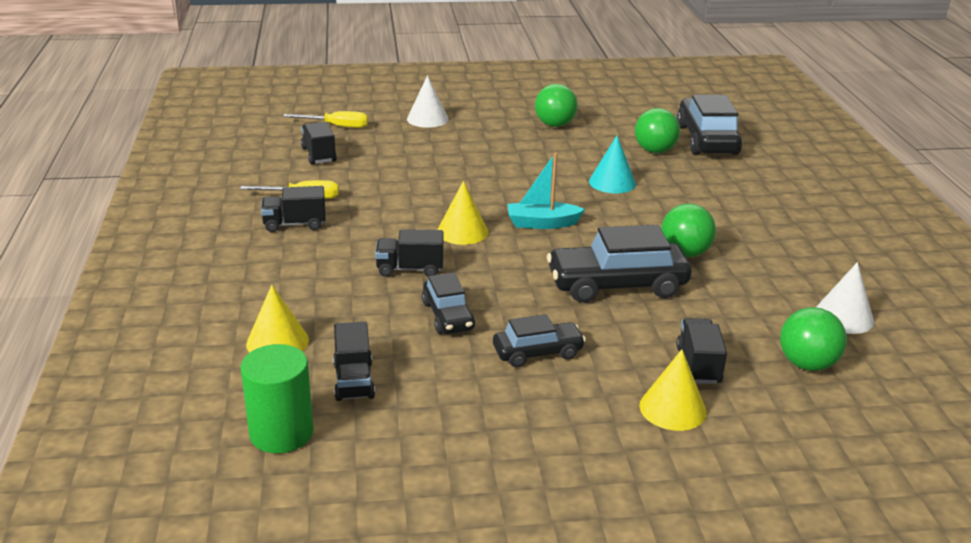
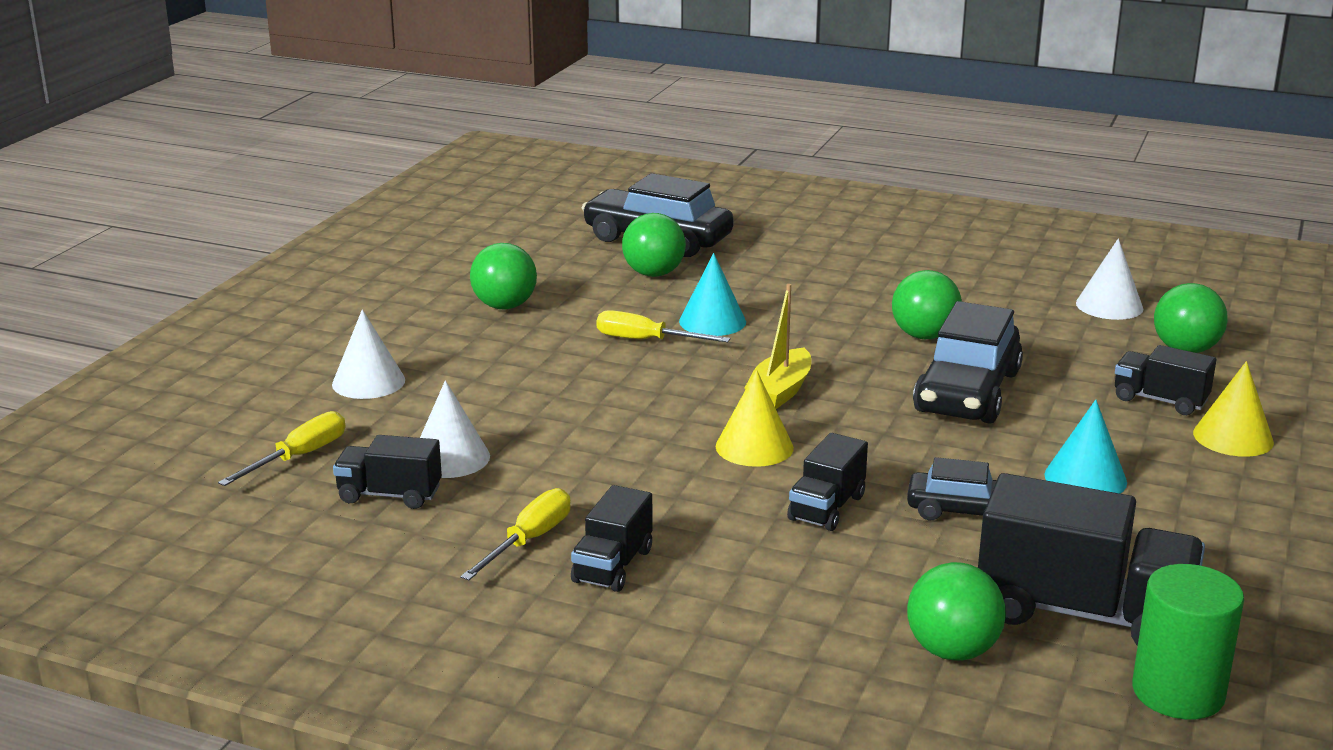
camera: 60 degrees left, 5 degrees down
yellow cone [246,285,309,353] -> green ball [907,562,1006,661]
black truck [333,322,375,401] -> black truck [978,473,1205,646], size x1.86
black car [493,314,586,367] -> turquoise cone [1045,400,1127,494]
turquoise boat [507,152,585,229] -> yellow boat [745,284,811,409]
none -> white cone [420,380,490,478]
none -> yellow screwdriver [597,310,730,342]

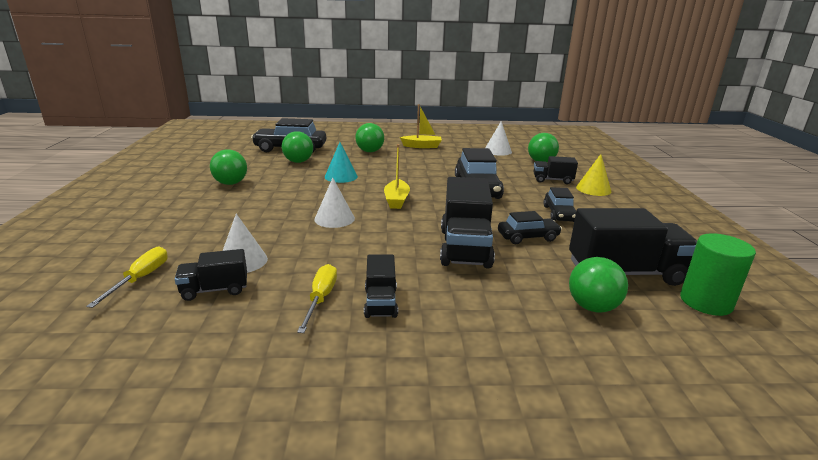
camera: 25 degrees left, 0 degrees up
white cone [332,309,405,399] -> white cone moved to [314,178,355,228]
yellow screwdriver [597,310,730,342] -> none
yellow cone [716,370,794,467] -> none
black truck [787,433,868,531] -> black truck [440,177,495,268], size x1.86
green ball [892,270,962,339] -> green ball moved to [355,123,384,152]
turquoise cone [1045,400,1127,494] -> black car [543,187,576,222]
none -> yellow boat [400,104,442,148]

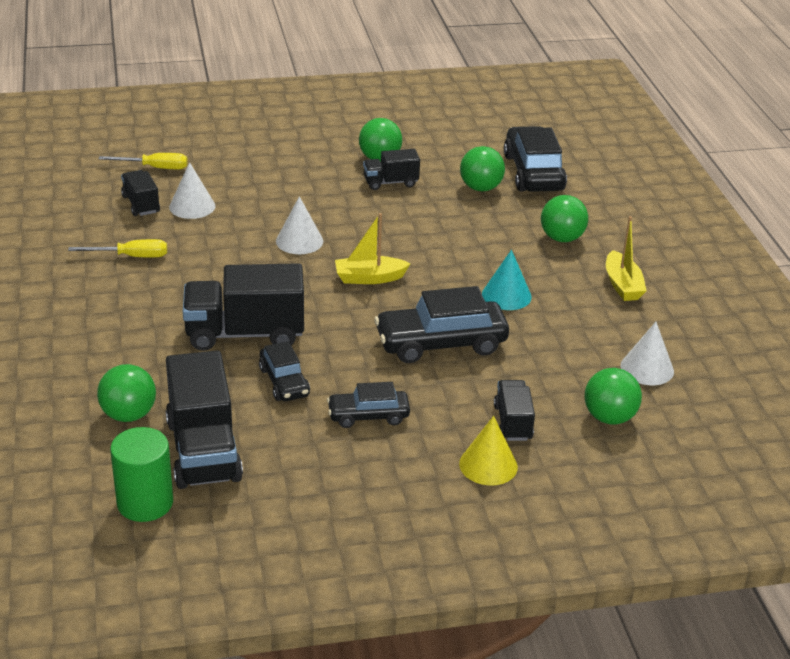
camera: 80 degrees right, 10 degrees up
turquoise cone [325,142,358,183] -> turquoise cone moved to [482,250,532,310]
black truck [364,255,398,318] -> black truck moved to [363,149,420,190]

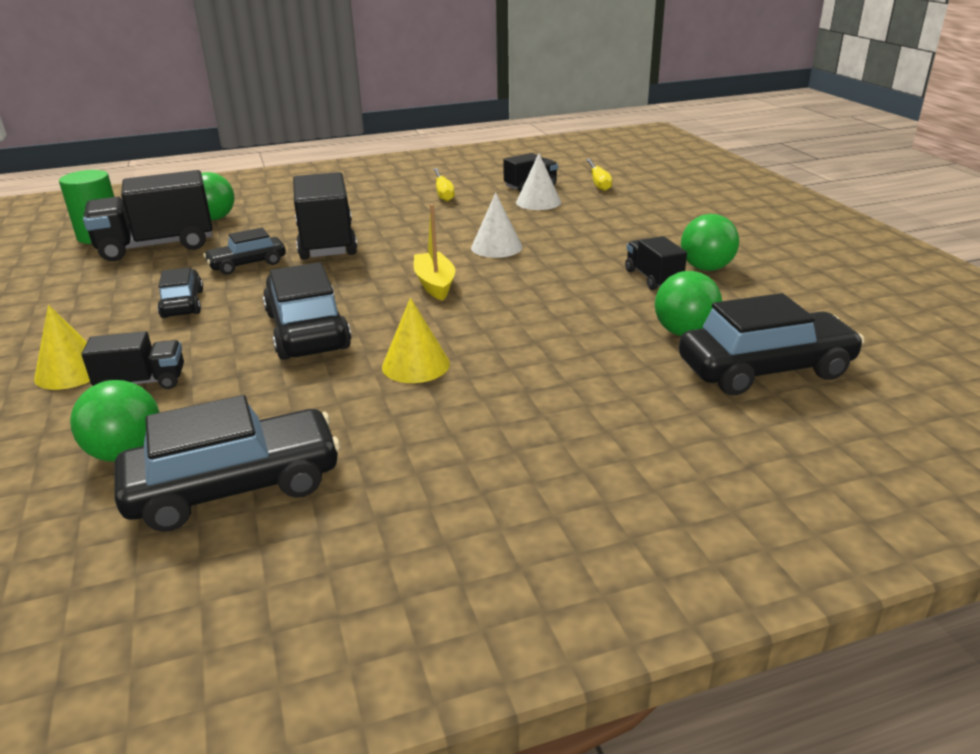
camera: 85 degrees right, 5 degrees down
turquoise cone [482,250,532,310] -> yellow cone [382,298,450,383]
green ball [541,195,588,242] -> none
yellow boat [606,216,647,301] -> none
white cone [620,322,674,385] -> black car [114,395,341,532]

